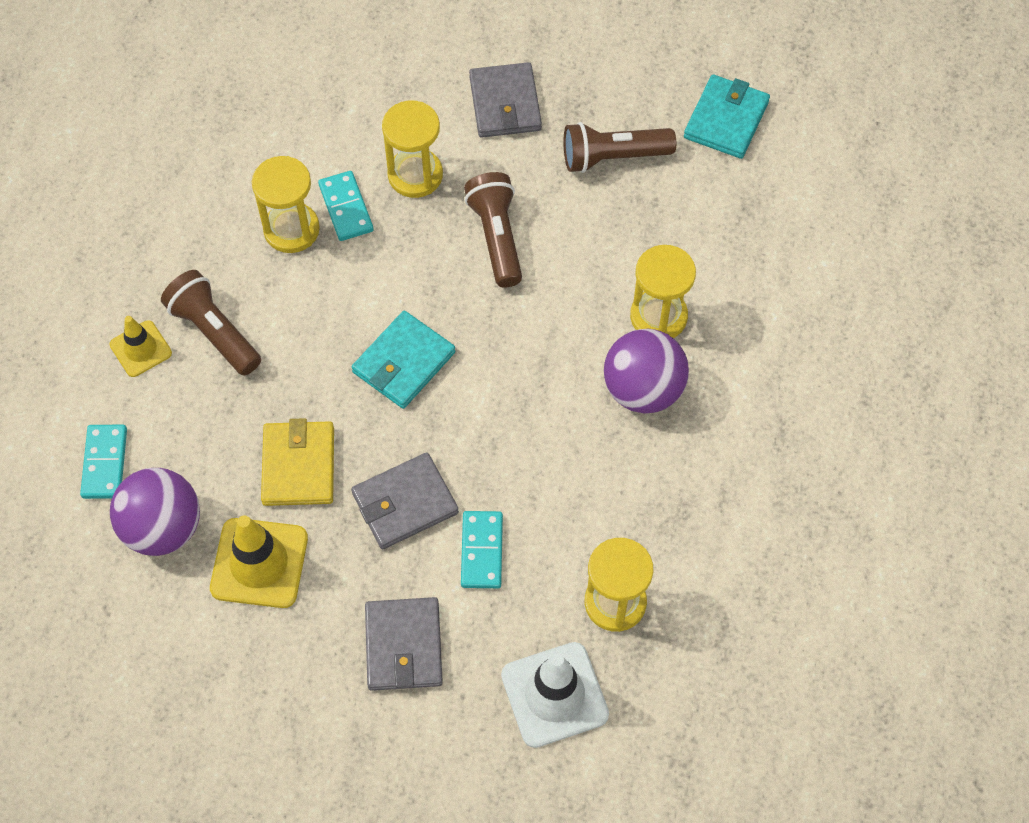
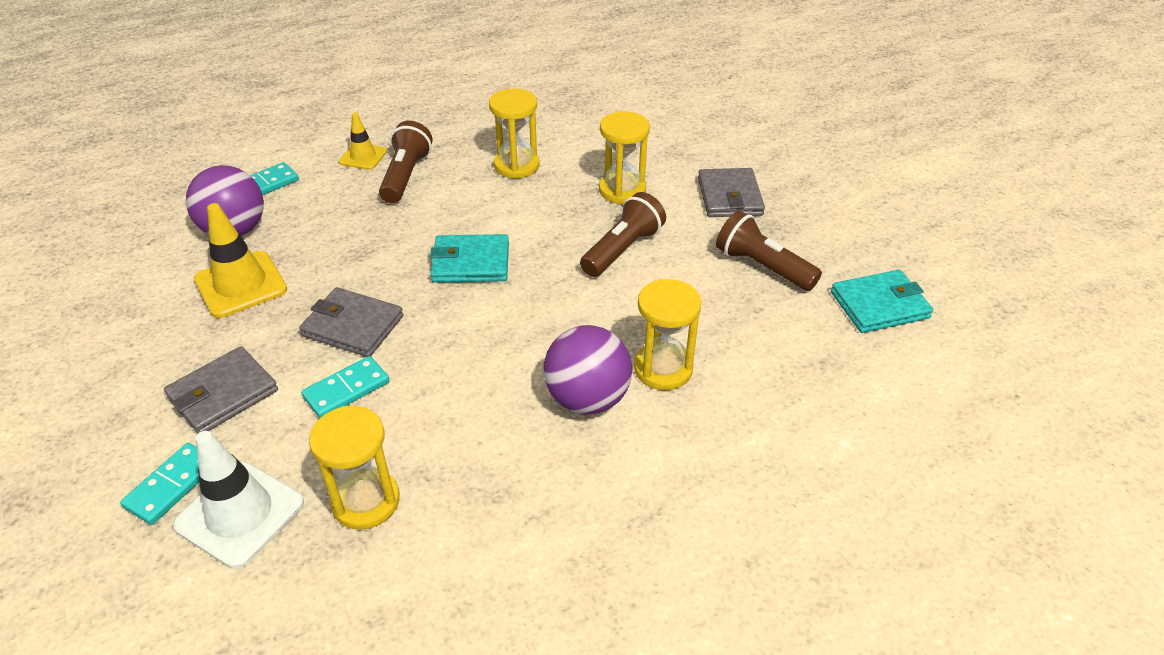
camera: 50 degrees right, 20 degrees down
yellow wallet [261,418,334,506] -> none
turquoise domino [318,171,374,241] -> turquoise domino moved to [120,443,199,525]
grey wallet [469,62,542,138] -> grey wallet turned 45 degrees counterclockwise [698,168,765,217]

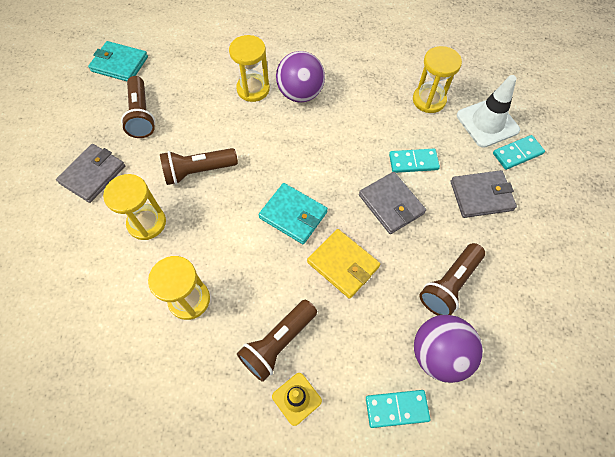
camera: 145 degrees left, 20 degrees up
yellow traffic cone [194,203,287,318] -> brown flashlight [420,243,485,316]
none -> yellow wallet [307,229,380,299]

